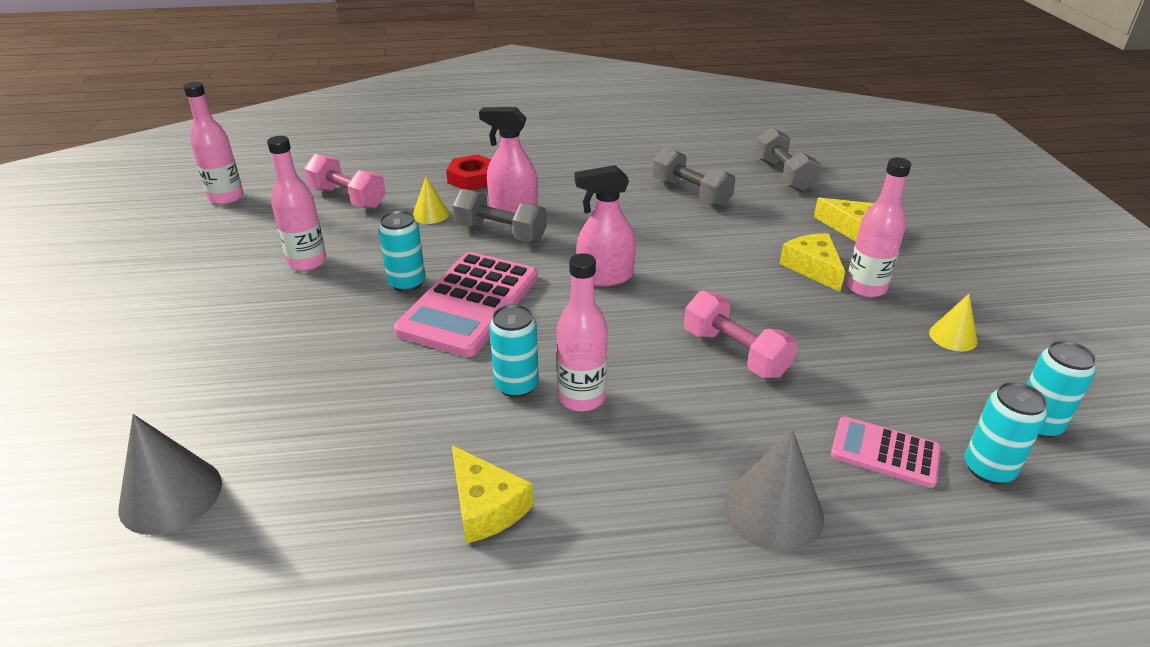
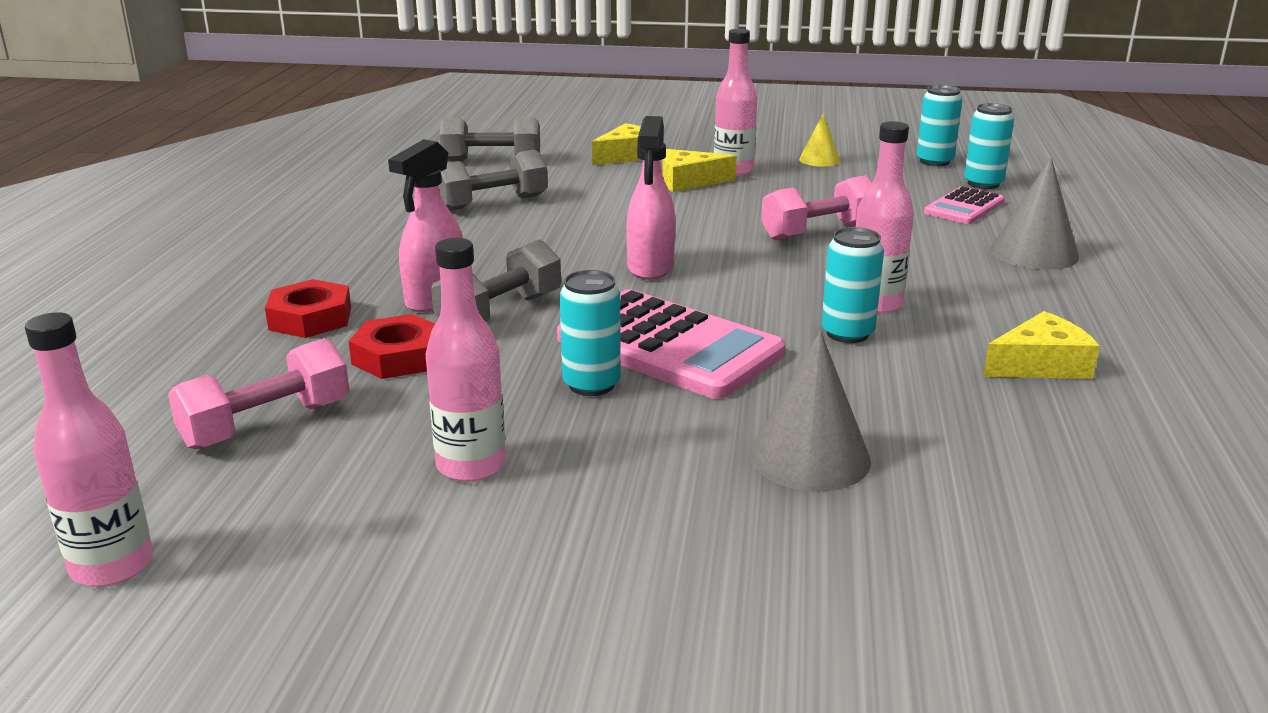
camera: 75 degrees left, 10 degrees down
grey cone [118,414,222,535] -> grey cone moved to [750,331,871,492]
yellow cone [413,177,449,224] -> red nut [349,314,435,379]

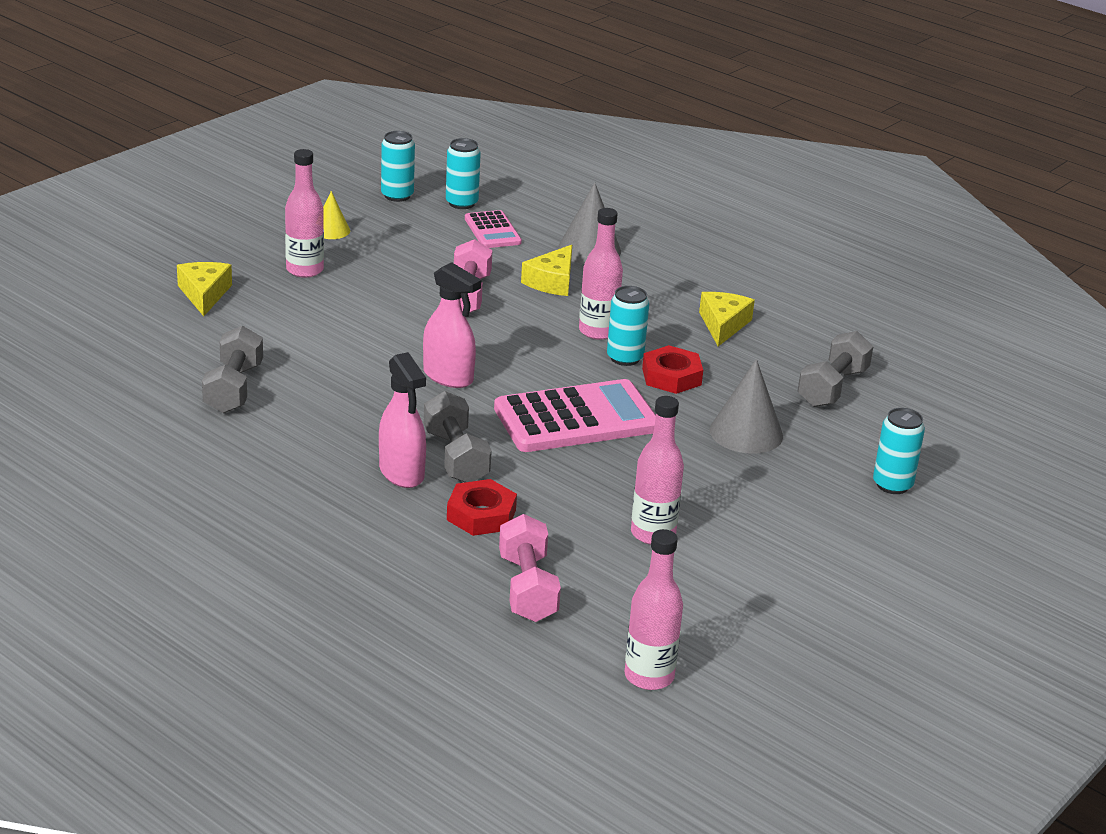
camera: 60 degrees left, 5 degrees up
red nut [265,279,351,338] -> red nut moved to [642,345,703,394]
grey dumbbell [440,117,540,161] -> grey dumbbell moved to [798,331,873,407]
turquoise can [560,270,621,396] -> turquoise can moved to [873,408,925,494]
yellow cheese [662,149,737,192] -> yellow cheese moved to [521,245,572,296]

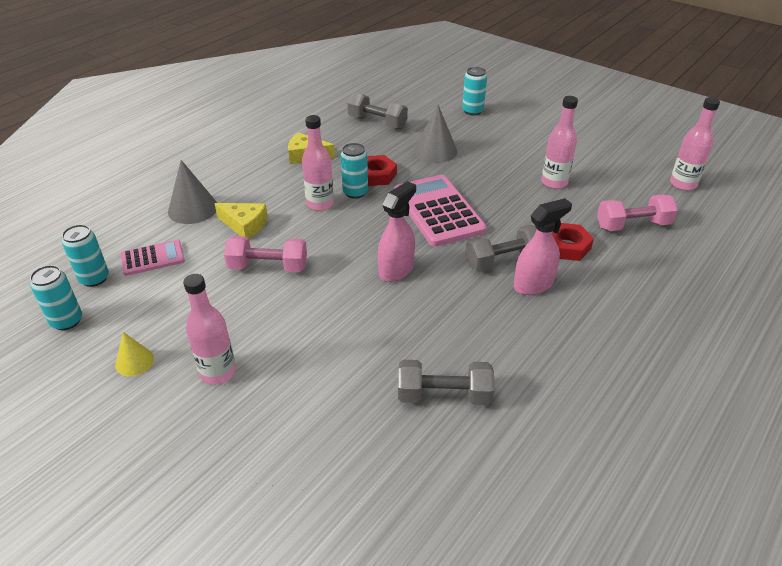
camera: 90 degrees left, 10 degrees up
yellow cheese [177,262,232,316] -> none

